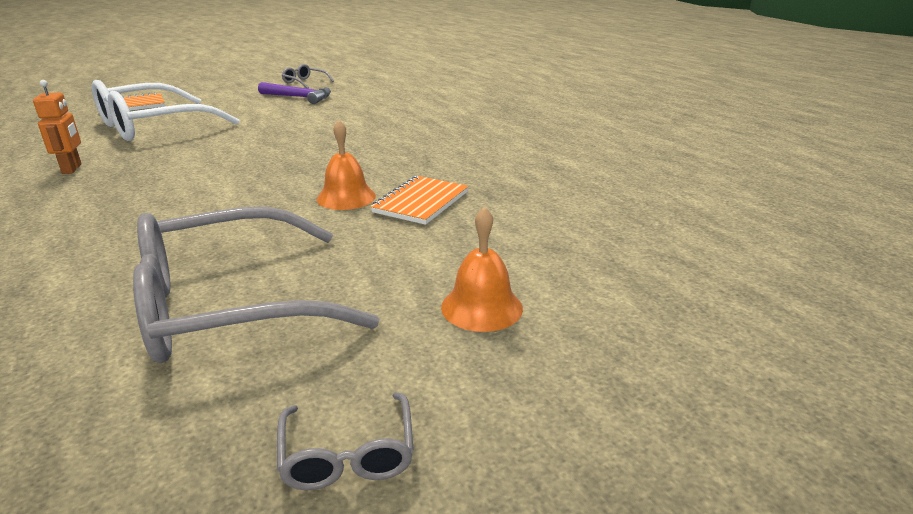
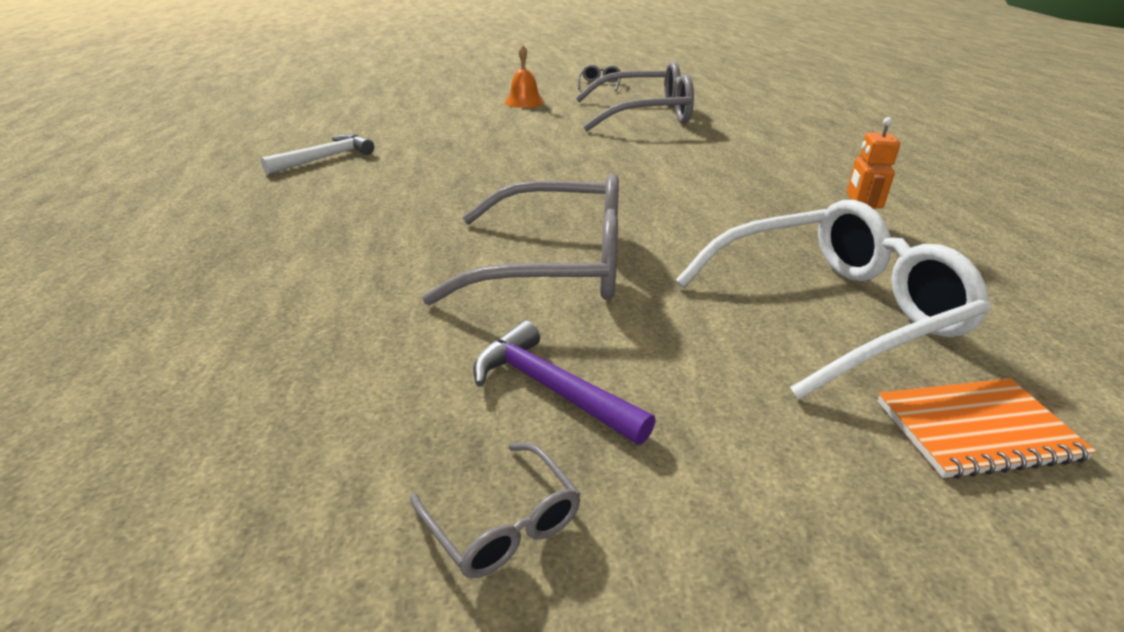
camera: 160 degrees left, 5 degrees up
orange bell [317,120,376,210] -> none
orange notebook [370,176,468,225] -> none
none -> white hammer [261,134,374,175]
none -> grey glasses [422,174,619,305]

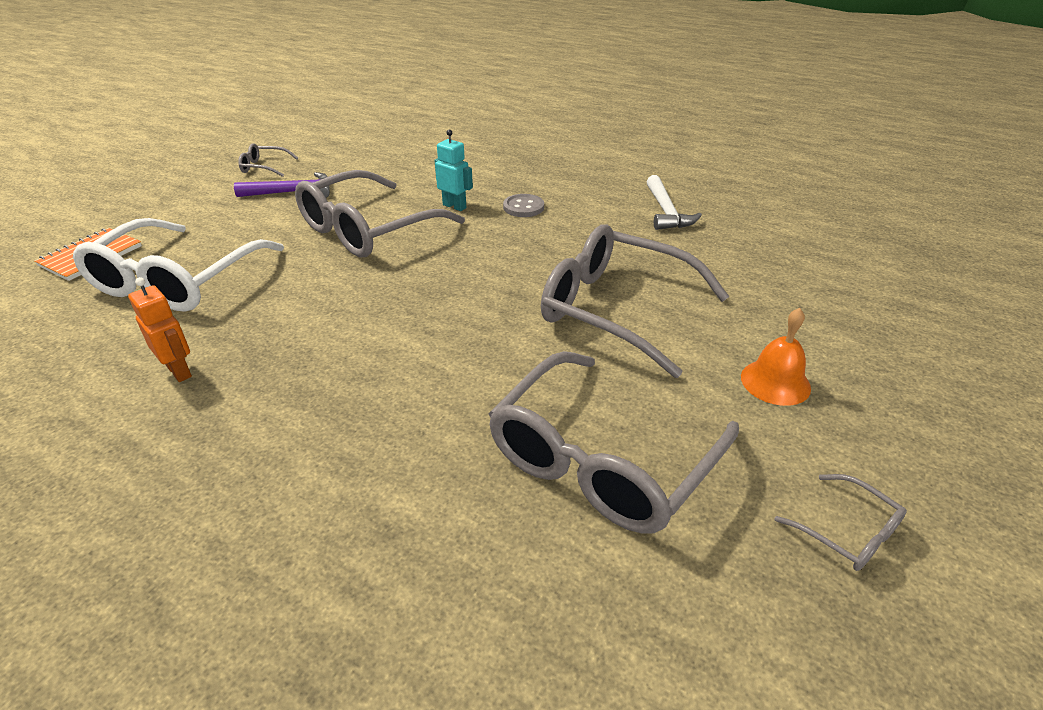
camera: 130 degrees right, 5 degrees up
none -> turquoise robot [434,130,473,211]
none -> grey button [503,194,544,217]
none -> grey glasses [541,224,730,378]

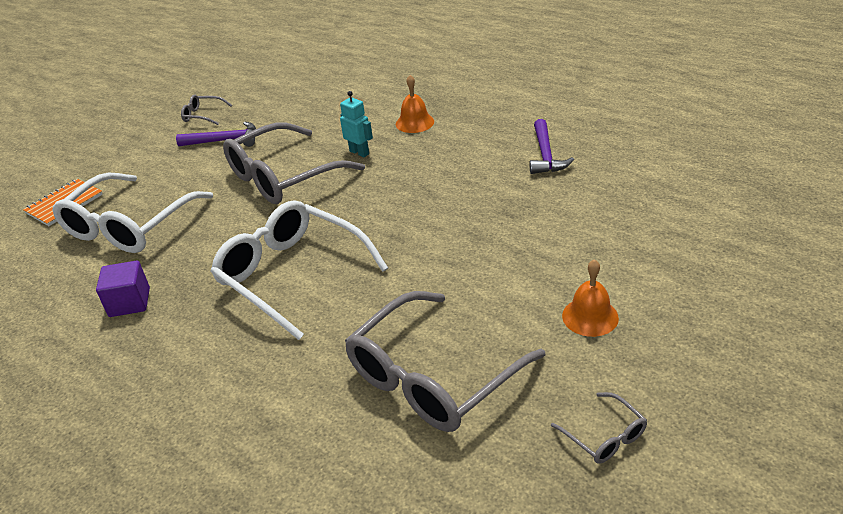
camera: 10 degrees right, 0 degrees up
orange robot [128,277,192,382] -> purple cube [96,261,150,317]
grey button [503,194,544,217] -> none
grey glasses [541,224,730,378] -> none
white hammer [647,175,702,230] -> purple hammer [530,119,574,174]
none -> white glasses [210,200,388,340]
none -> orange bell [396,75,434,133]

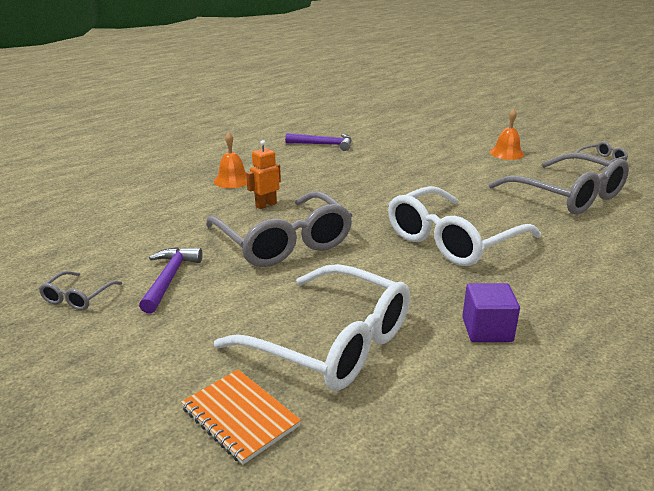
camera: 85 degrees left, 10 degrees down
turquoise robot [340,91,373,157] -> orange robot [246,140,281,209]

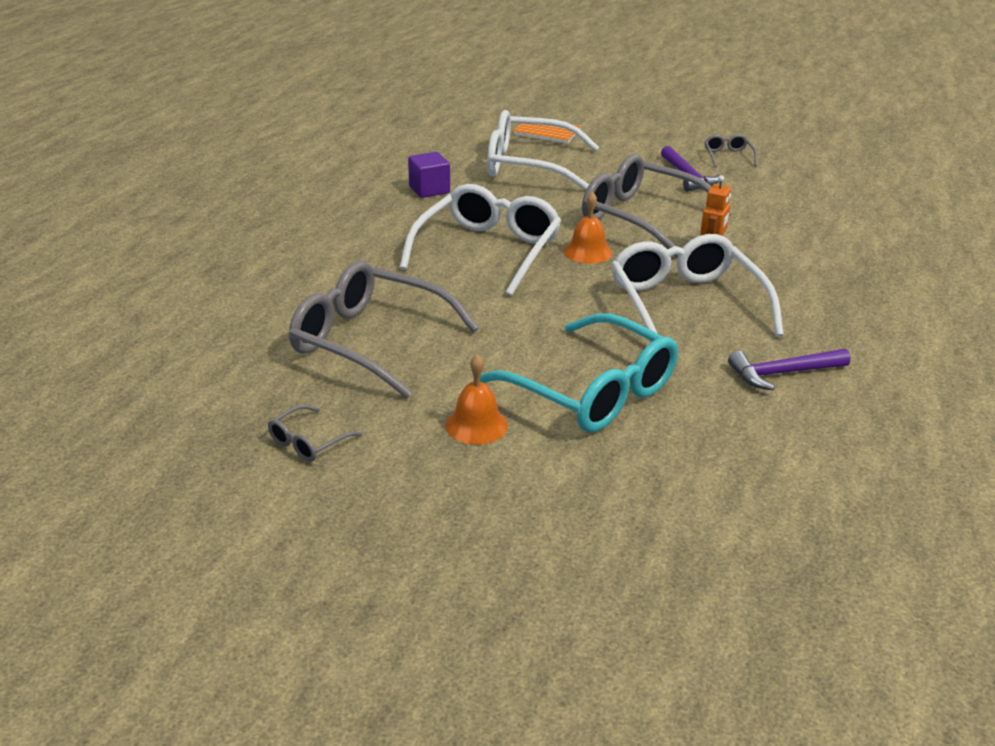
camera: 155 degrees right, 5 degrees up
orange bell [214,132,247,188] -> orange bell moved to [564,192,612,264]
none -> turquoise glasses [480,313,678,432]
none -> white glasses [611,234,784,337]

